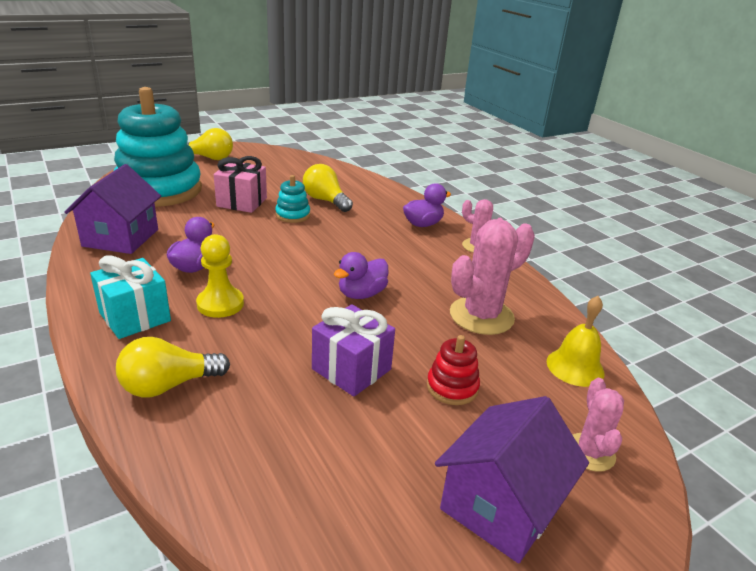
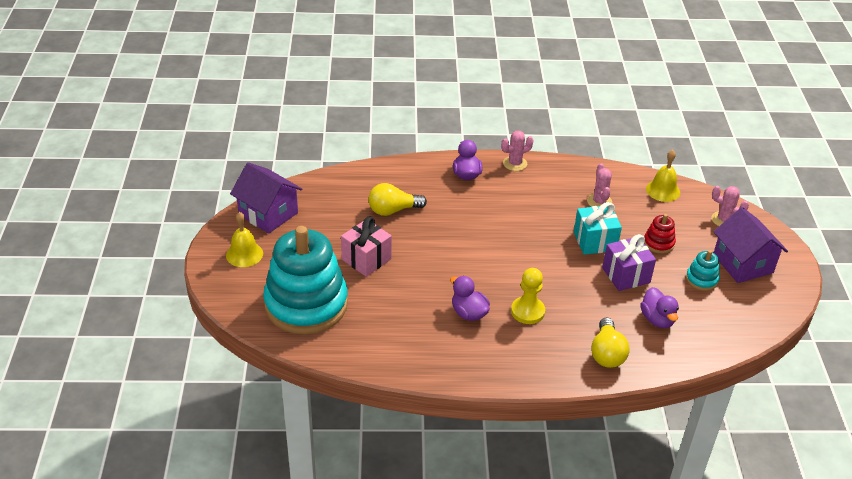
camera: 60 degrees left, 10 degrees up
purple house [64,164,161,254] -> purple house moved to [230,162,302,233]
turquoise gift [90,255,171,339] -> turquoise gift moved to [574,202,622,255]
yellow light bulb [187,128,233,160] -> yellow bell [226,212,263,267]
turquoise stacking toy [275,175,310,223] -> turquoise stacking toy moved to [686,250,719,291]
purple duck [334,252,389,299] -> purple duck moved to [640,287,679,328]
pink cactus [450,219,535,335] -> pink cactus [587,163,612,207], size x0.58

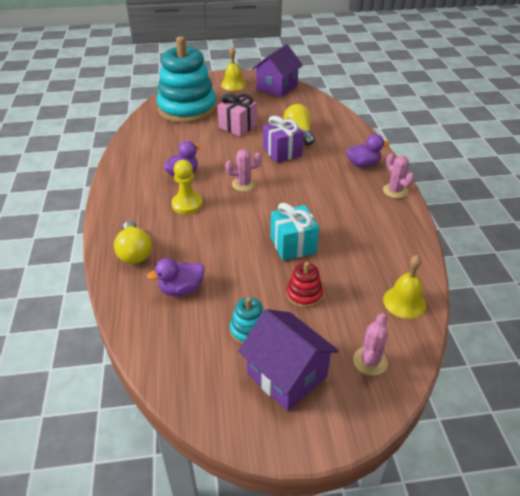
camera: 85 degrees right, 0 degrees up
pink cactus [587,163,612,207] -> pink cactus moved to [225,149,262,191]
yellow light bulb [591,318,629,368] -> yellow light bulb turned 105 degrees counterclockwise [114,221,152,264]
purple gift [602,234,656,291] -> purple gift moved to [263,116,304,163]
purple house [713,207,788,283] -> purple house turned 75 degrees clockwise [238,309,339,411]

